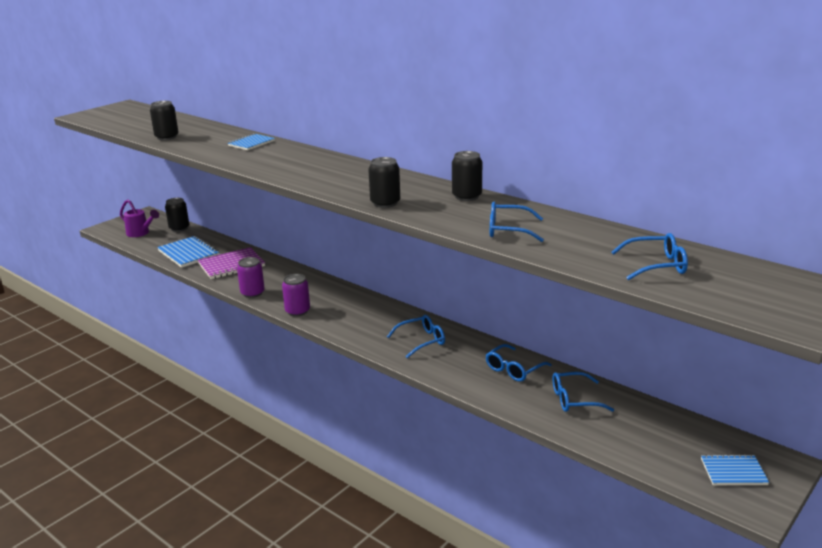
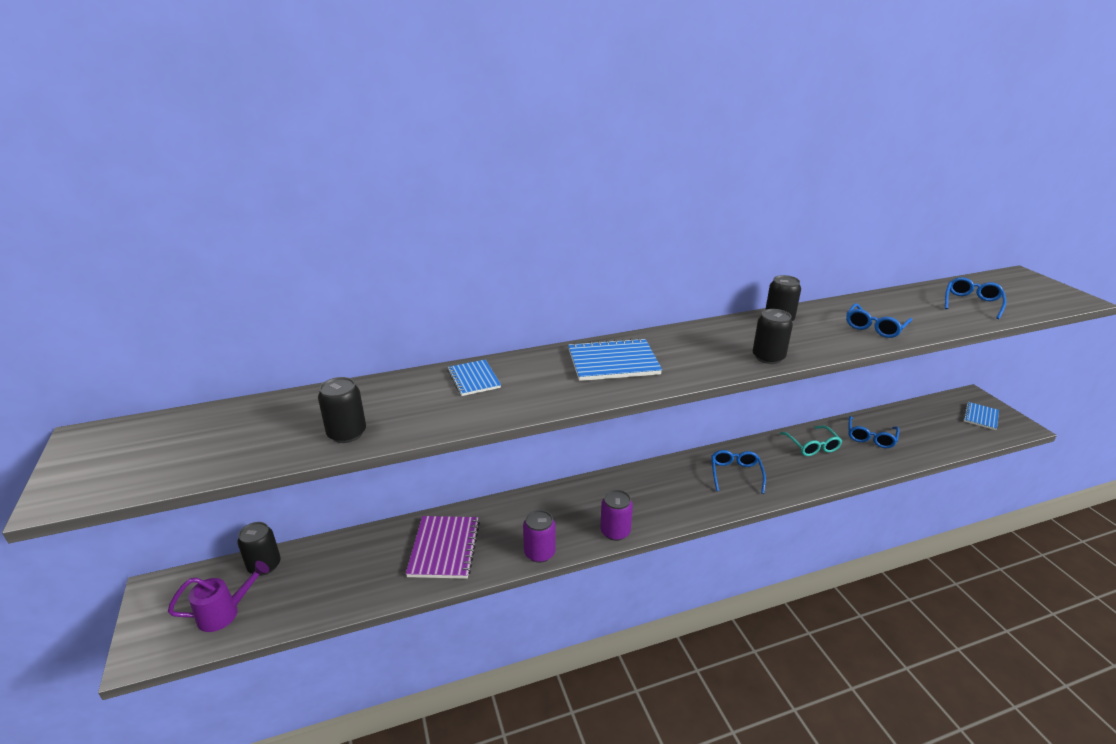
camera: 60 degrees left, 5 degrees up
blue notebook [157,236,220,268] -> blue notebook moved to [568,338,662,381]
blue glasses [486,344,552,382] -> turquoise glasses [780,426,842,456]

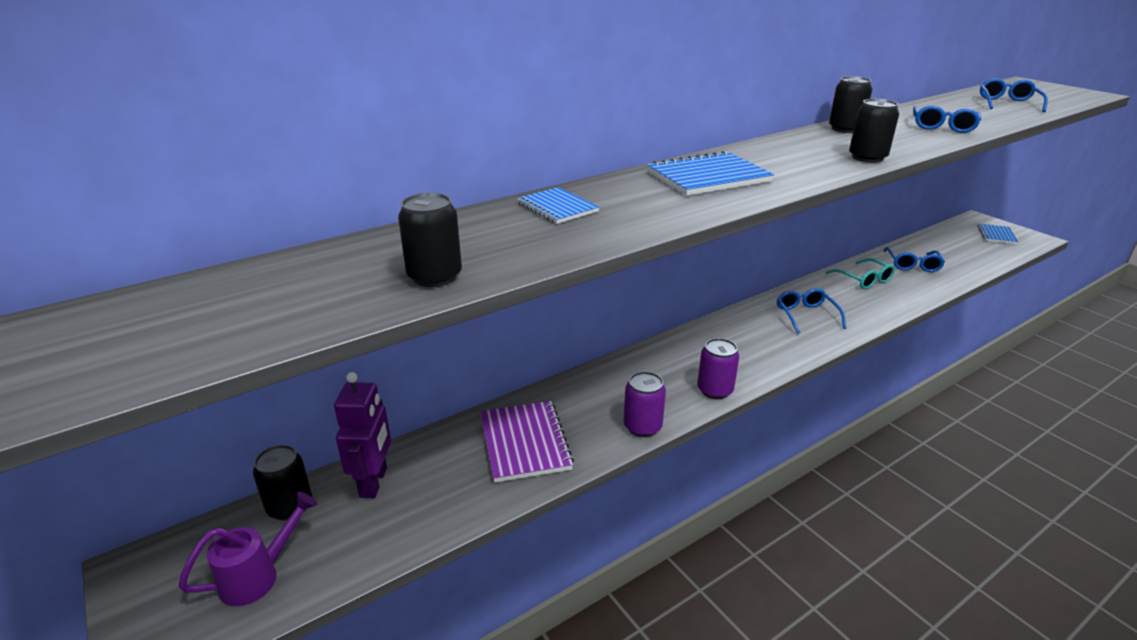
camera: 15 degrees left, 0 degrees up
none -> purple robot [334,372,391,498]

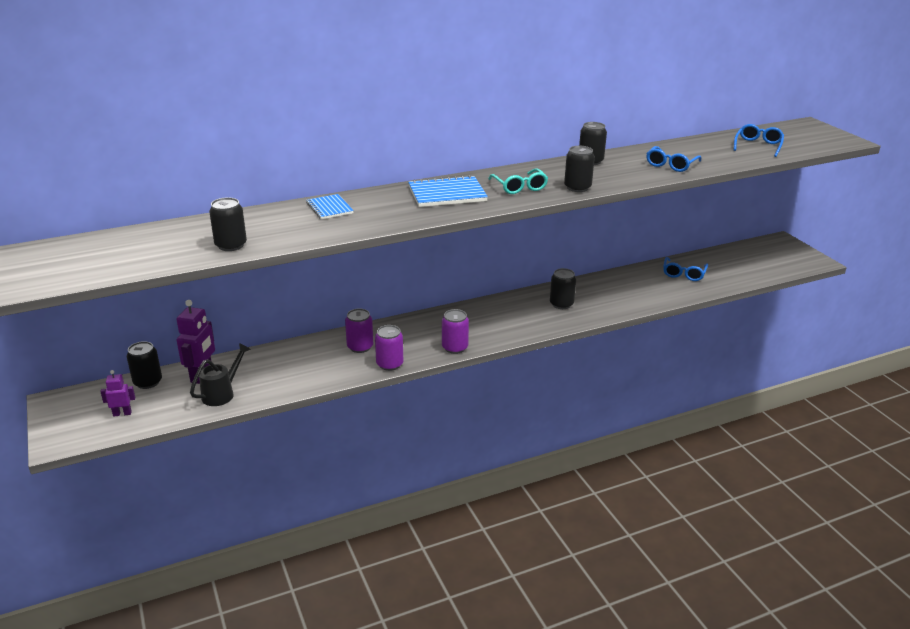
camera: 10 degrees right, 0 degrees up
purple watering can [178,492,317,606] -> purple robot [100,370,135,417]
purple notebook [480,401,574,483] -> none
blue glasses [777,288,846,334] -> black can [550,268,576,309]
turquoise glasses [826,258,895,289] -> turquoise glasses moved to [488,168,548,194]
blue notebook [977,224,1018,244] -> none
none -> black watering can [190,343,251,406]
none -> purple can [345,308,373,353]

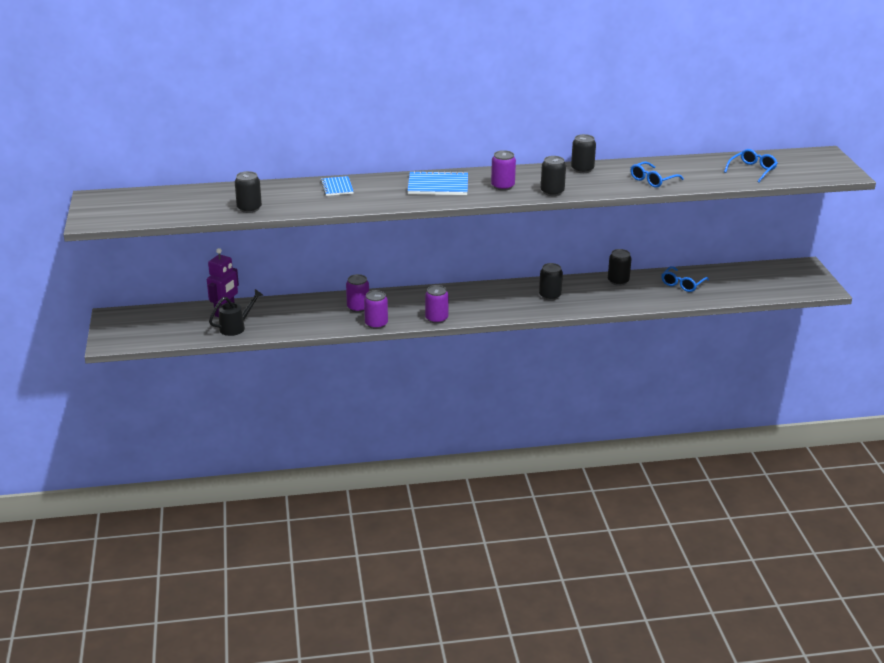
camera: 15 degrees right, 0 degrees up
purple robot [100,370,135,417] -> none
black can [127,341,162,389] -> black can moved to [608,249,632,286]
turquoise glasses [488,168,548,194] -> purple can [491,150,516,191]

